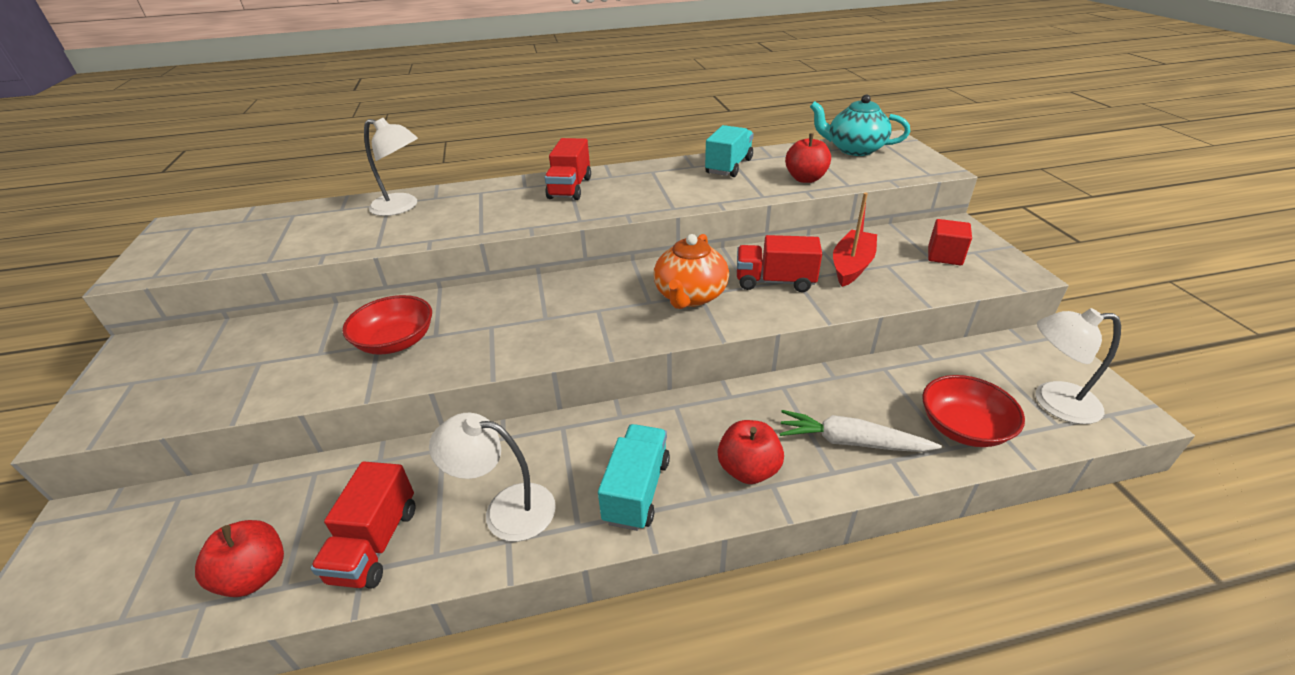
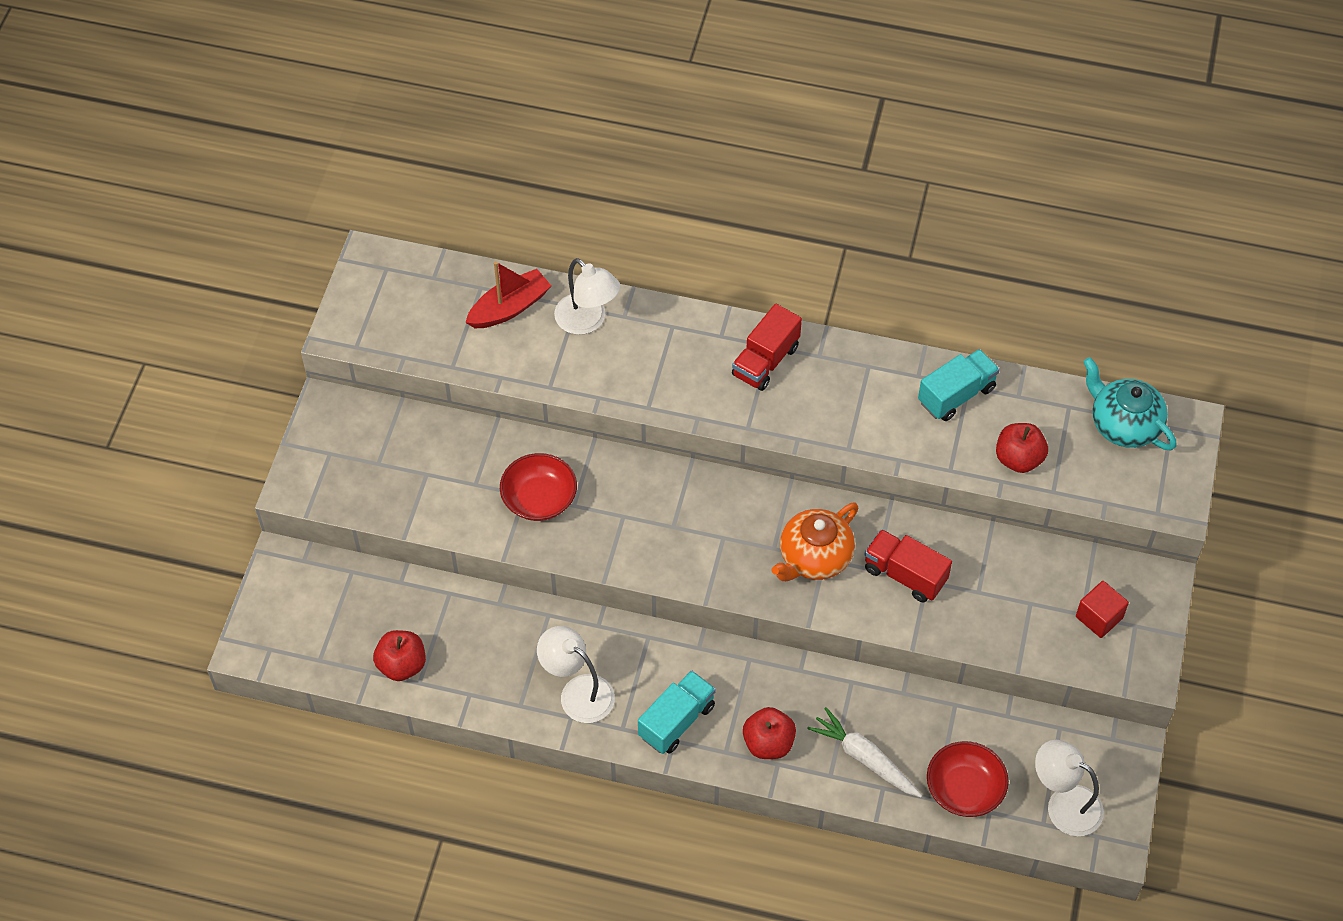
camera: 25 degrees right, 20 degrees up
red truck [310,461,415,589] -> none
red boat [833,193,877,287] -> red boat moved to [465,261,551,328]

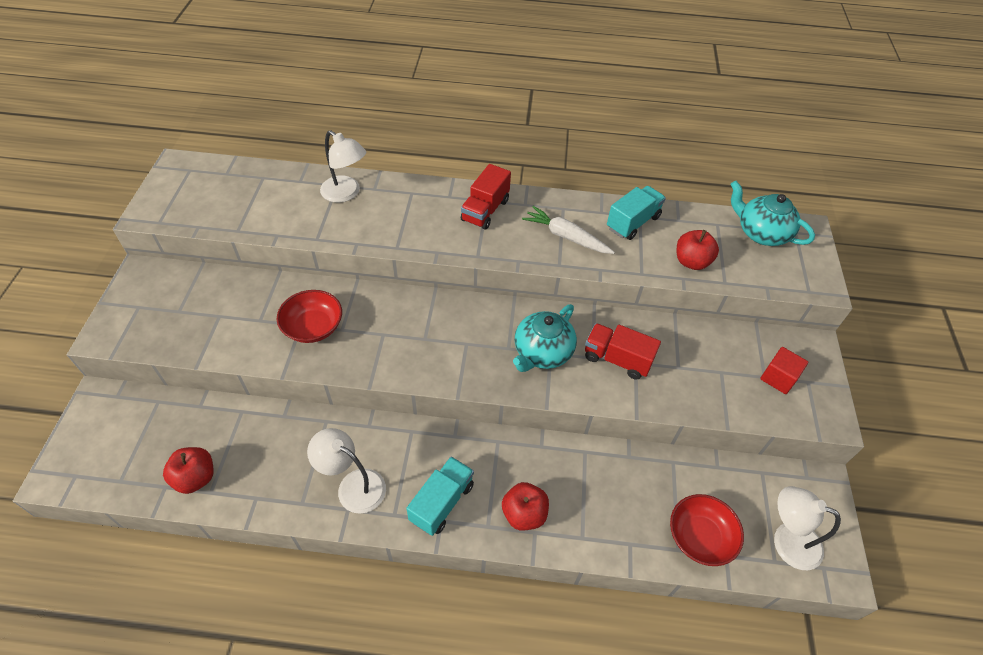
camera: 10 degrees left, 5 degrees down
red boat [465,261,551,328] -> none
orange teapot [771,502,858,581] -> turquoise teapot [513,304,577,372]
white carrot [808,707,922,797] -> white carrot moved to [522,206,615,254]

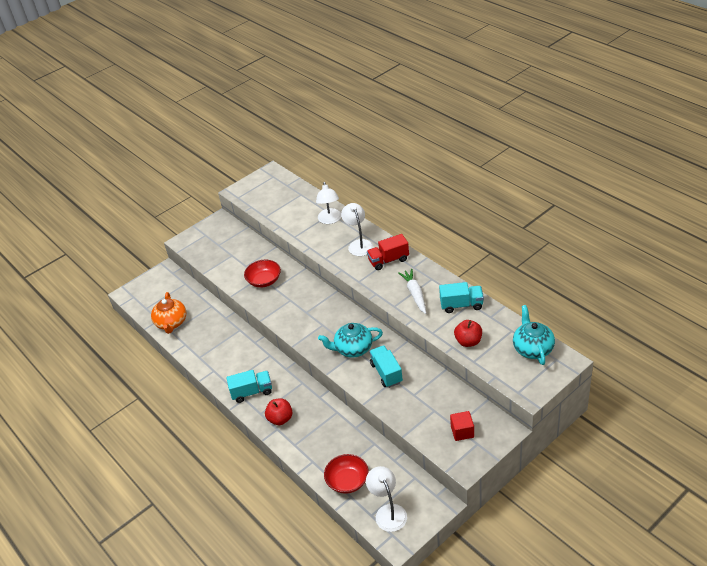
camera: 50 degrees right, 10 degrees down
red apple [163,447,214,494] -> orange teapot [151,292,186,334]
white lamp [307,428,386,514] -> white lamp moved to [341,203,374,256]
red truck [585,323,661,380] -> turquoise truck [369,345,403,388]

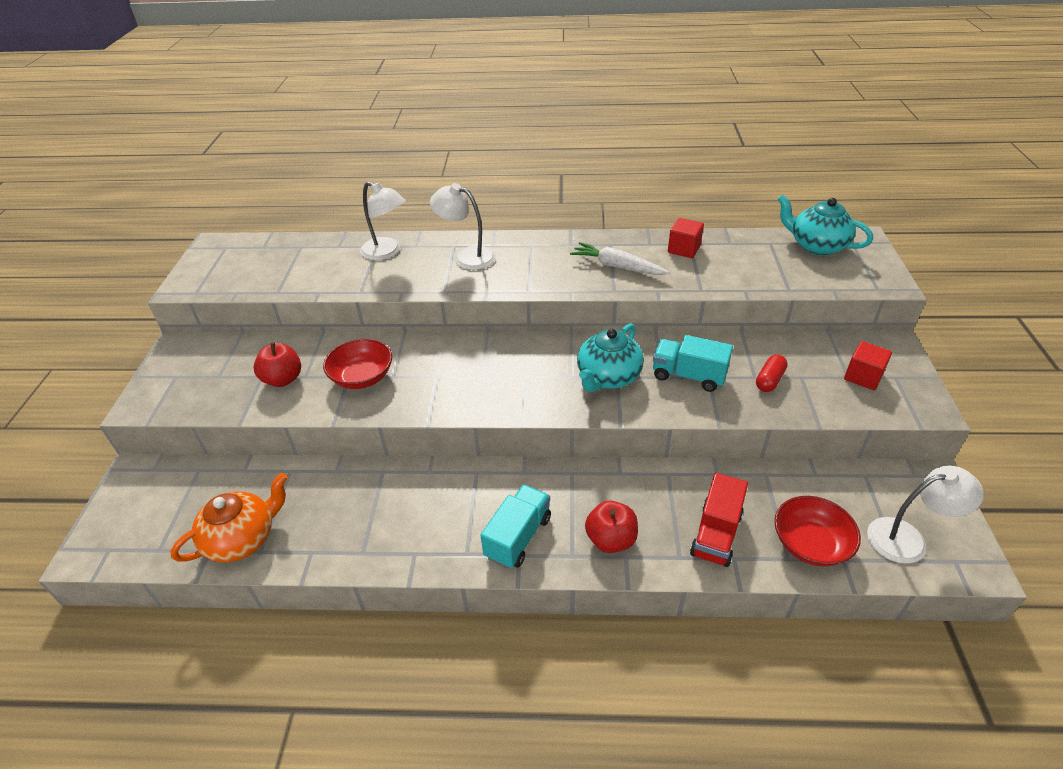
camera: 50 degrees left, 0 degrees up
orange teapot [151,292,186,334] -> orange teapot turned 75 degrees counterclockwise [170,473,287,562]
white lamp [366,466,407,532] -> white lamp turned 150 degrees clockwise [867,466,984,564]
red truck [367,234,409,270] -> red truck moved to [690,473,748,567]
turquoise truck [439,282,484,313] -> red cube [668,218,704,258]
red apple [454,320,482,347] -> red apple moved to [254,342,301,387]
none -> red capsule [756,354,788,392]

